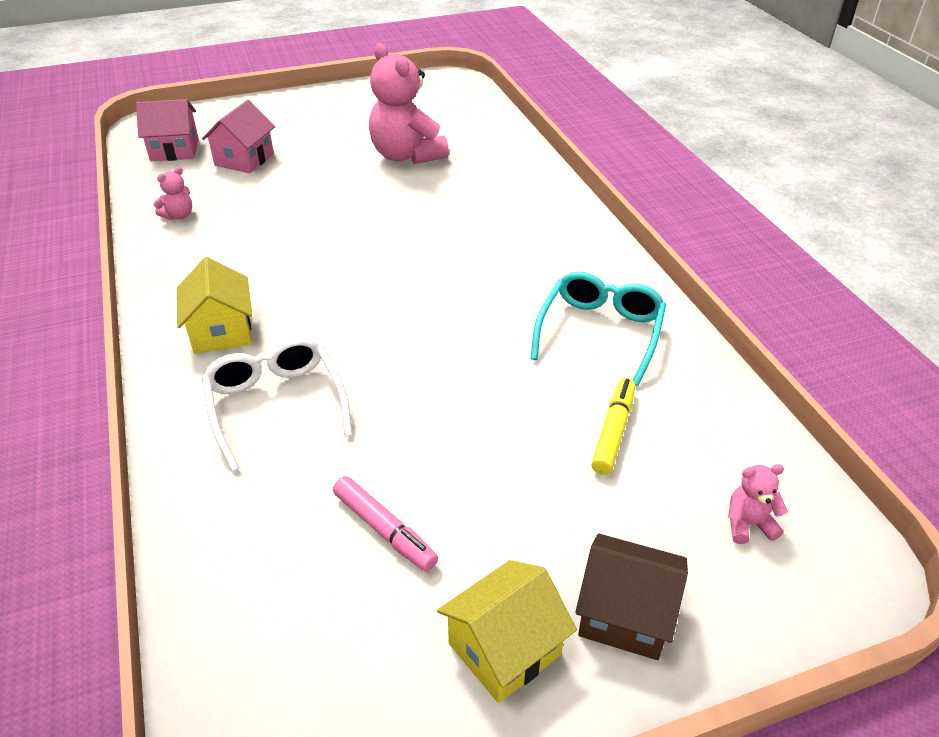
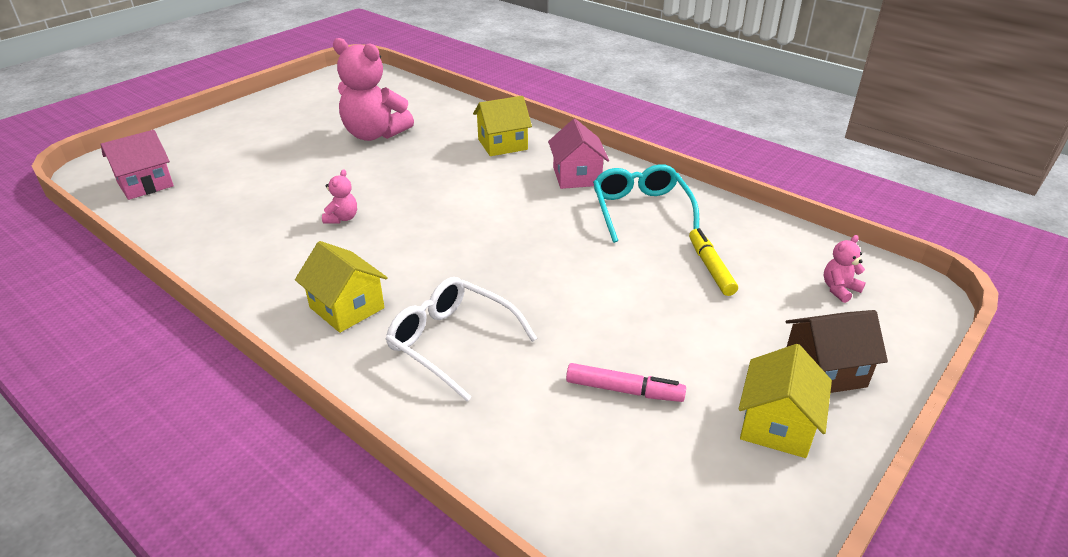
camera: 30 degrees left, 5 degrees down
pink teddy bear [154,167,192,220] -> pink teddy bear moved to [322,169,357,224]
pink house [202,100,275,173] -> pink house moved to [548,119,609,189]
none -> yellow house [473,96,532,156]

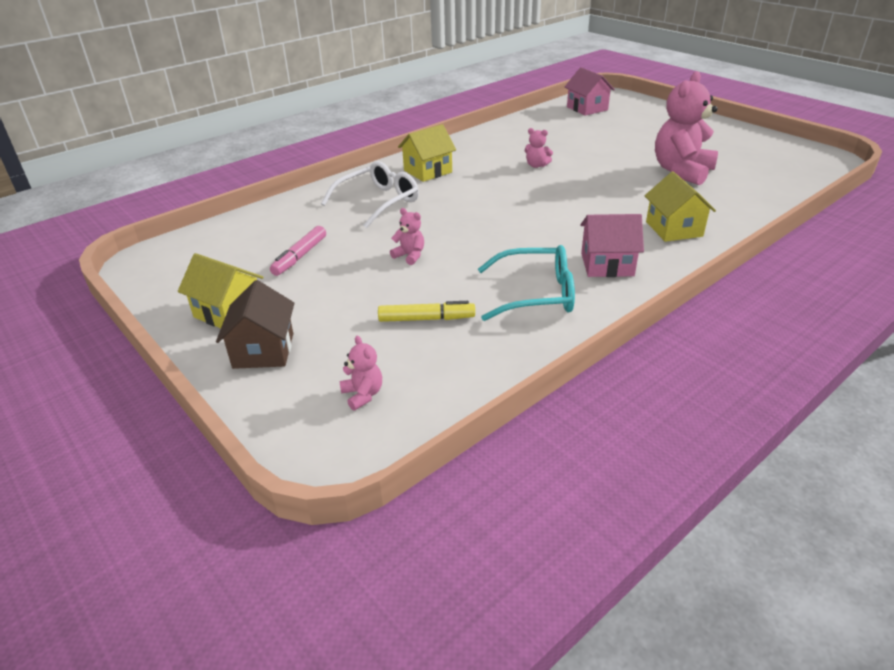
camera: 100 degrees right, 0 degrees up
none -> pink teddy bear [390,208,424,265]

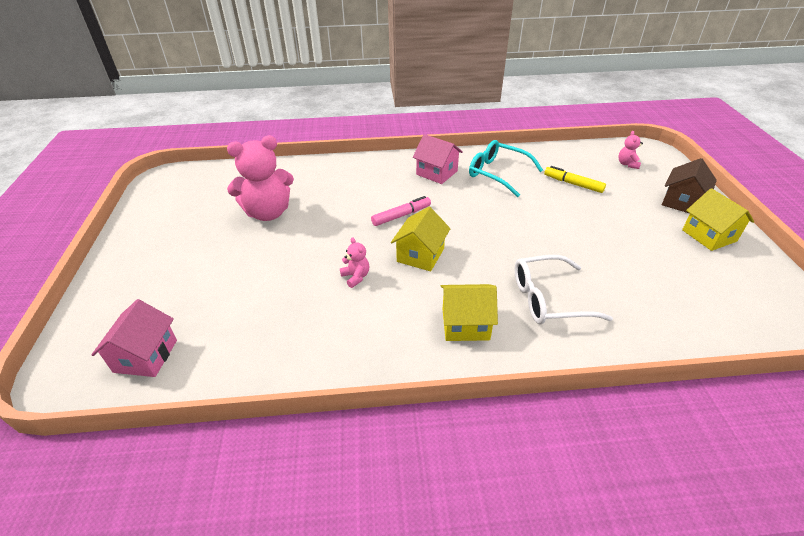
camera: 145 degrees left, 5 degrees up
pink marker [270,226,326,276] -> pink marker moved to [371,196,431,226]
pink teddy bear [390,208,424,265] -> none
yellow house [645,172,716,242] -> yellow house moved to [391,207,451,271]

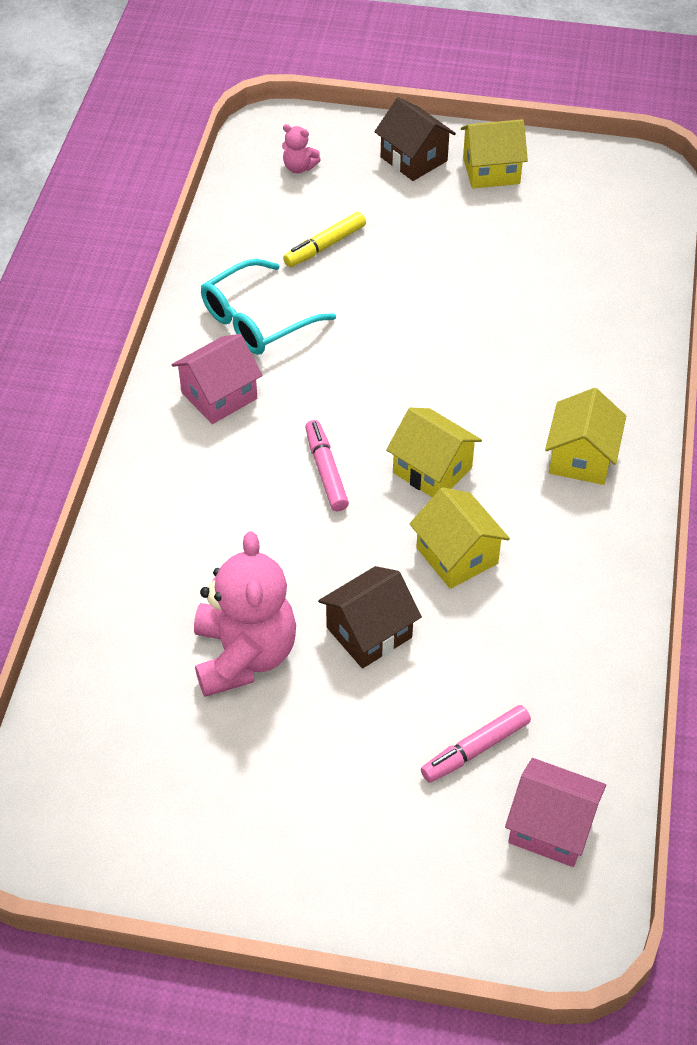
camera: 75 degrees left, 10 degrees up
pink teddy bear [340,237,369,288] -> yellow house [410,487,510,589]
white glasses [515,255,613,324] -> none
none -> brown house [318,566,422,669]
none -> pink marker [421,705,531,783]

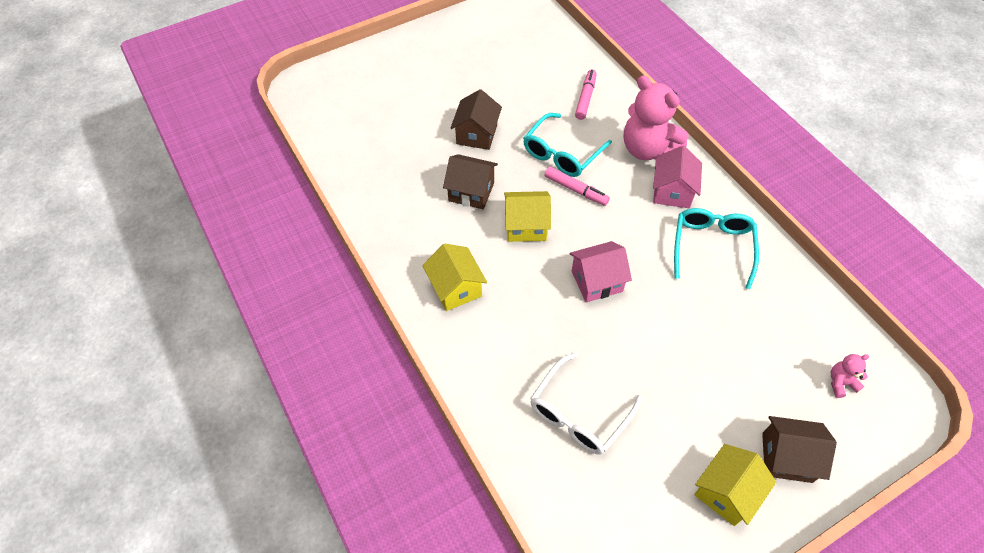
camera: 140 degrees right, 5 degrees up
pink teddy bear [194,531,296,697] -> pink teddy bear moved to [624,75,689,160]
yellow marker [283,212,366,267] -> none
yellow house [410,487,510,589] -> brown house [443,154,498,209]
pink marker [421,705,531,783] -> pink marker moved to [575,69,597,120]
pink house [505,758,606,867] -> pink house moved to [570,241,632,302]
none -> turquoise glasses [523,113,612,177]
none -> white glasses [530,353,642,455]

